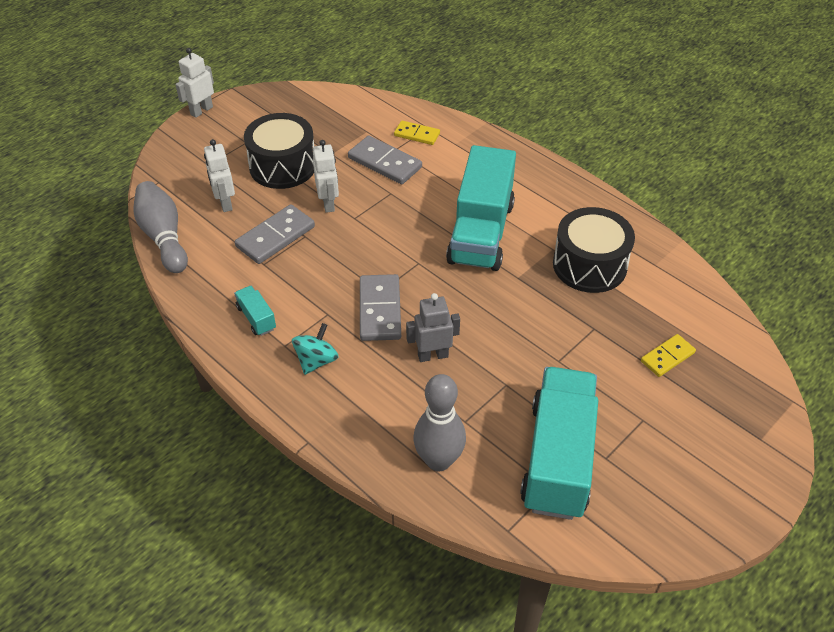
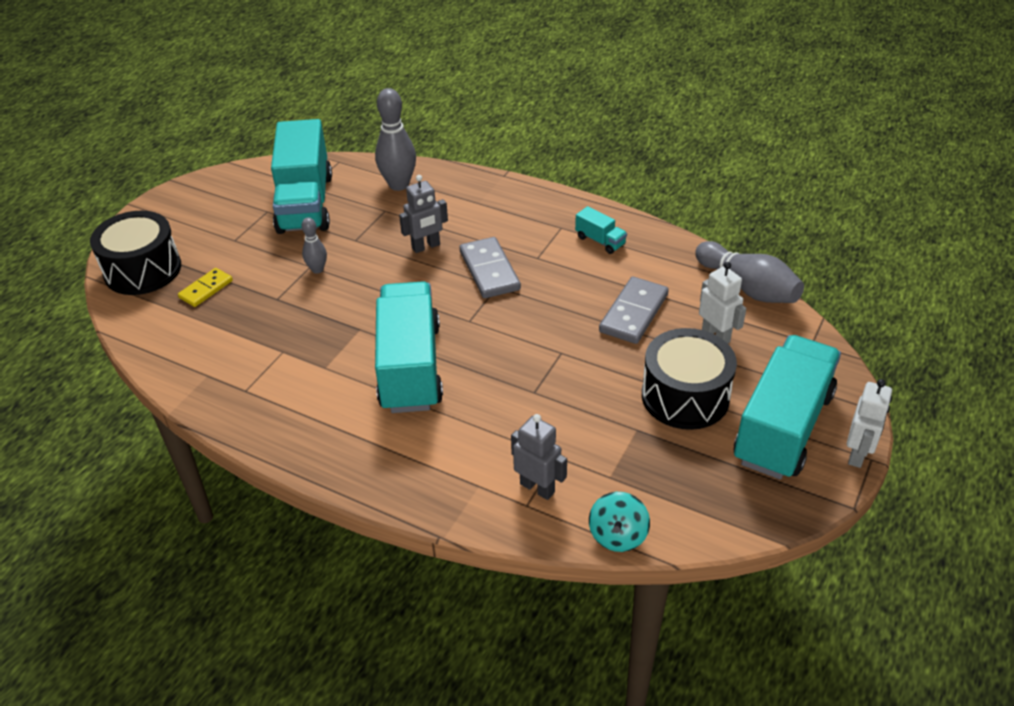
camera: 165 degrees right, 5 degrees down
turquoise spinning top [292,323,338,375] -> turquoise spinning top moved to [589,492,650,552]
white robot [313,140,339,213] -> none
grey domino [348,135,422,184] -> none
yellow domino [394,121,440,145] -> grey robot [511,414,567,500]
black drum [553,207,635,293] -> black drum moved to [90,211,181,295]
none -> grey bowling pin [302,217,327,274]
none -> turquoise truck [734,335,841,479]

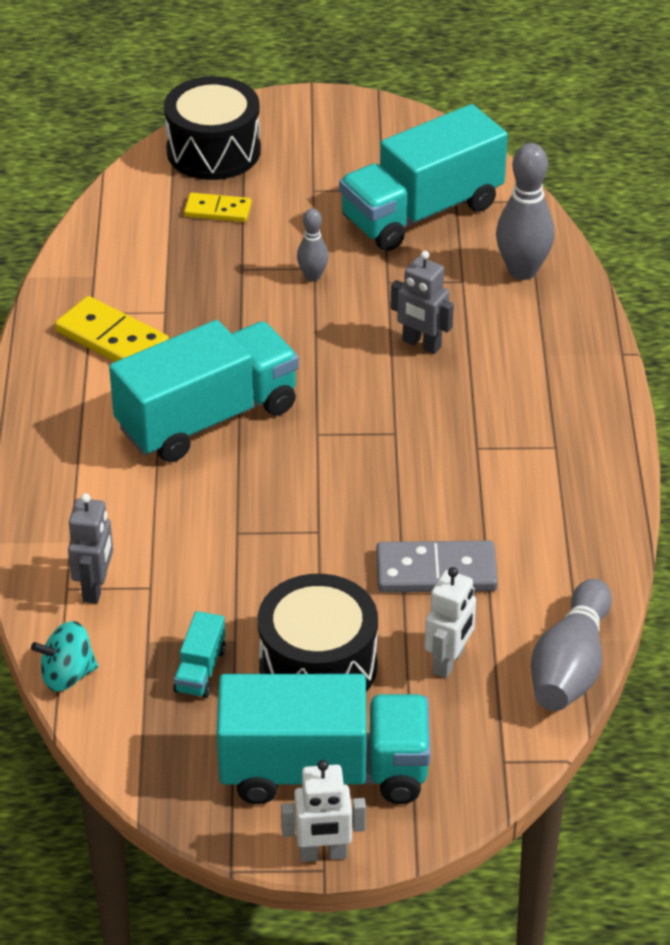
camera: 60 degrees right, 0 degrees up
grey domino [459,237,521,298] -> none
turquoise truck [575,206,627,254] -> turquoise truck moved to [173,611,226,698]
none -> yellow domino [55,296,169,362]

